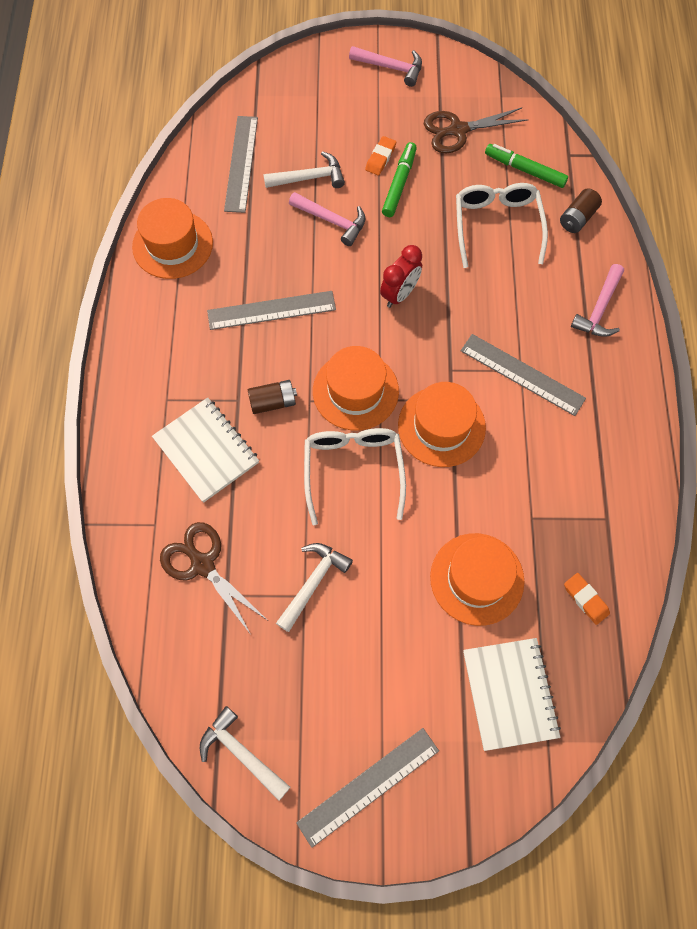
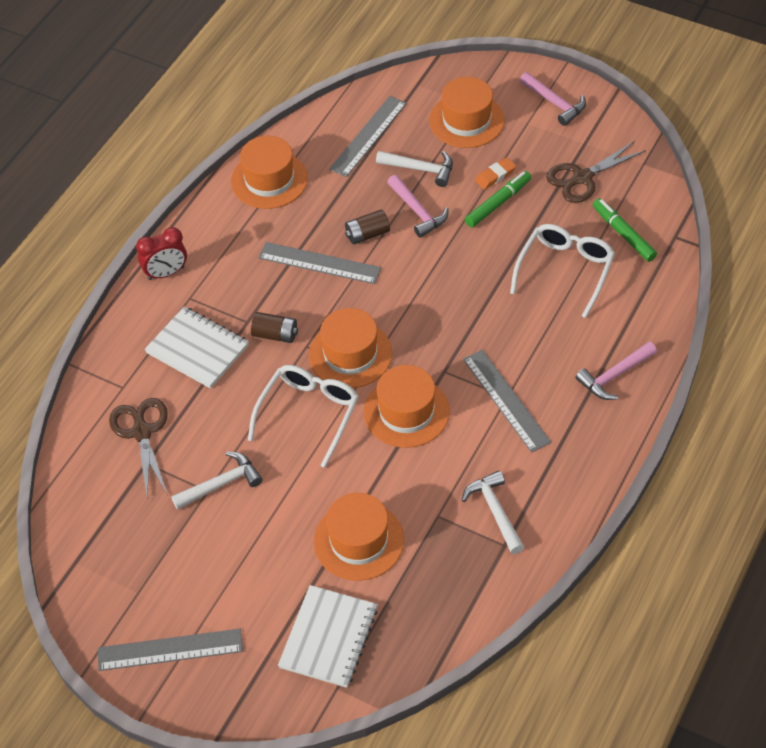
camera: 30 degrees right, 15 degrees down
white notebook [152,397,259,503] -> white notebook turned 45 degrees counterclockwise [144,307,249,389]
white hammer [200,706,290,801] -> white hammer moved to [461,470,524,554]
red clock [380,245,422,308] -> red clock moved to [136,227,187,280]
brown scissors [424,108,529,153] -> brown scissors turned 45 degrees counterclockwise [546,141,646,203]
brown battery [560,189,602,233] -> brown battery moved to [345,210,390,244]
orange eraser [564,573,610,625] -> none
none -> orange hat [429,77,505,148]

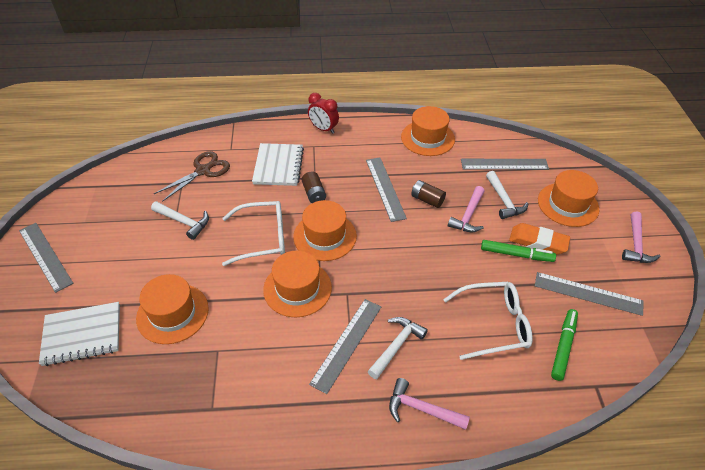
camera: 55 degrees right, 5 degrees down
white hammer [461,470,524,554] -> white hammer moved to [368,317,428,379]
orange eraser [475,158,516,190] -> orange eraser [509,223,570,255], size x1.63
brown scissors [546,141,646,203] -> grey ruler [535,272,644,316]

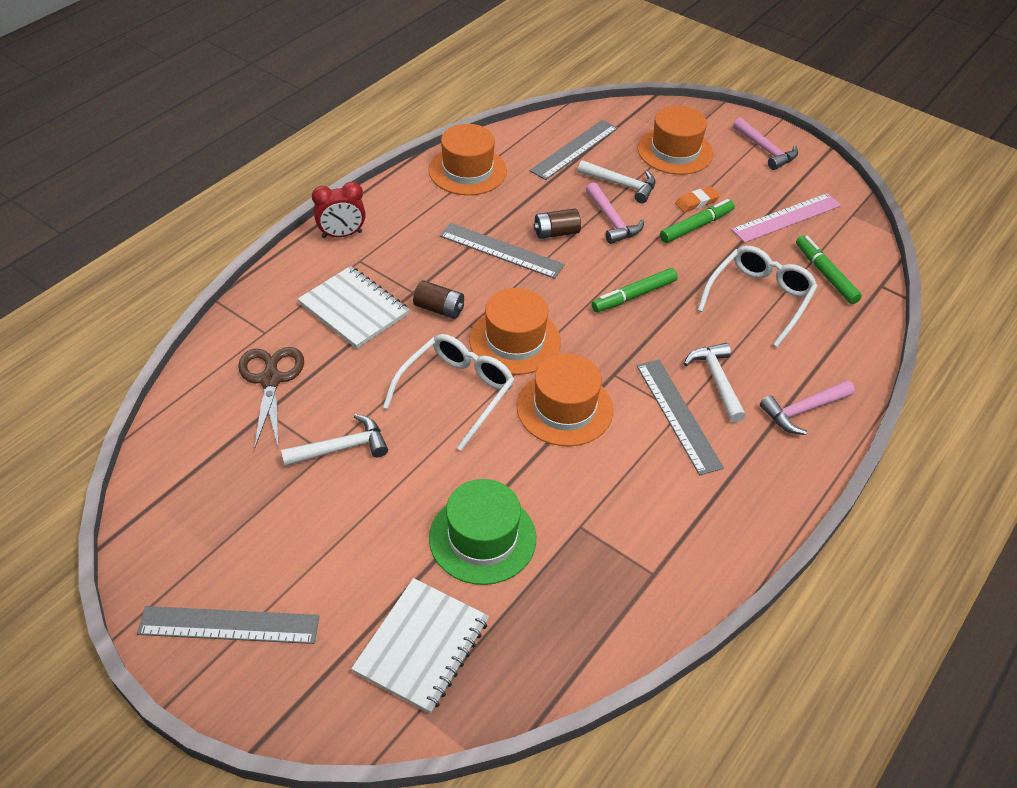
camera: 50 degrees left, 0 degrees up
orange hat [136,274,209,344] -> green hat [429,479,536,585]
orange eraser [509,223,570,255] -> orange eraser [675,186,720,212], size x0.61
grey ruler [535,272,644,316] -> pink ruler [731,193,841,243]
none -> green marker [591,268,678,312]

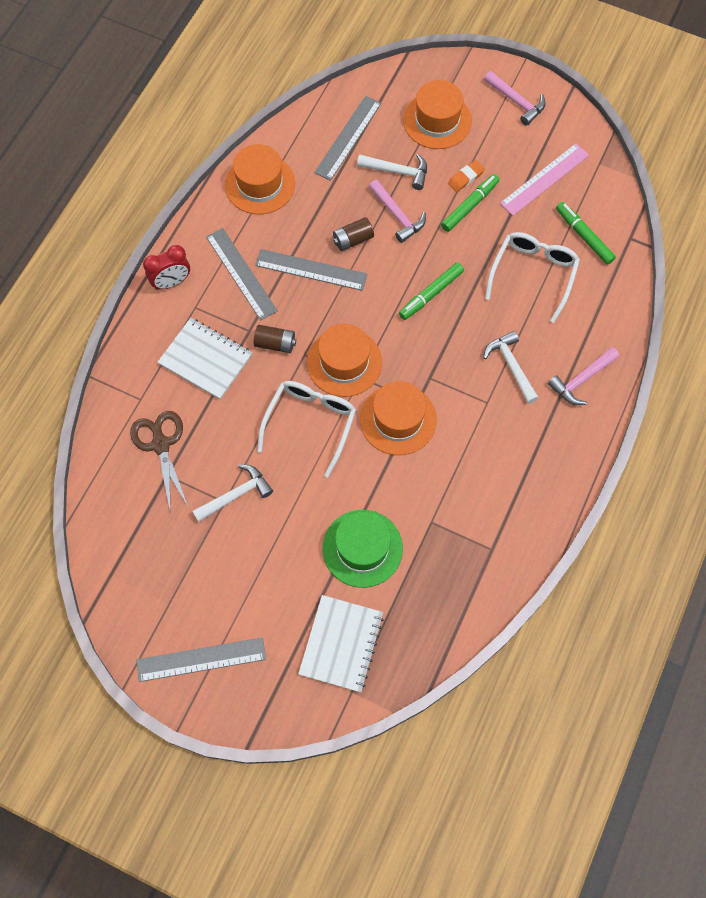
camera: 10 degrees left, 20 degrees up
grey ruler [637,360,724,475] -> grey ruler moved to [206,228,278,320]

